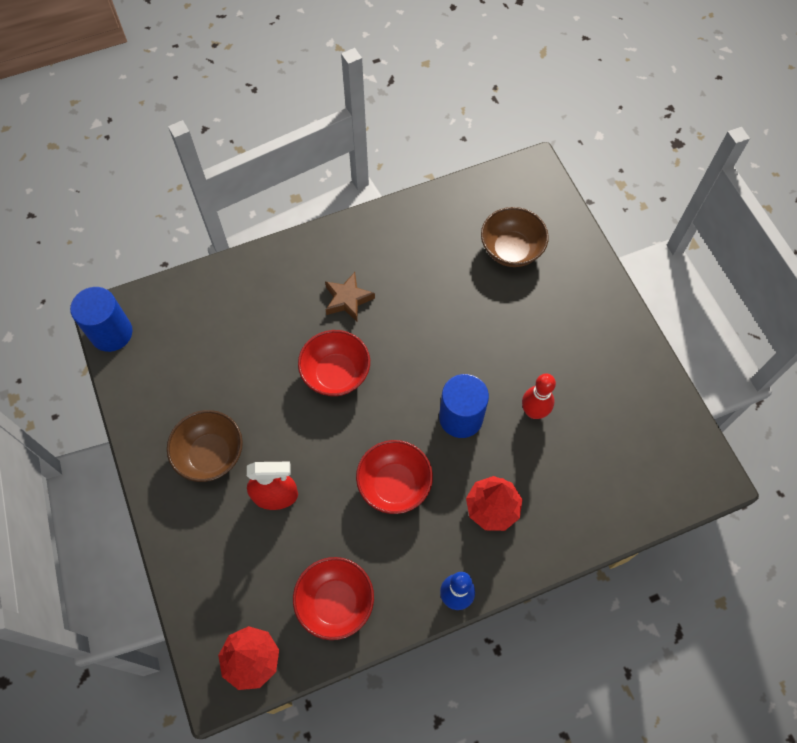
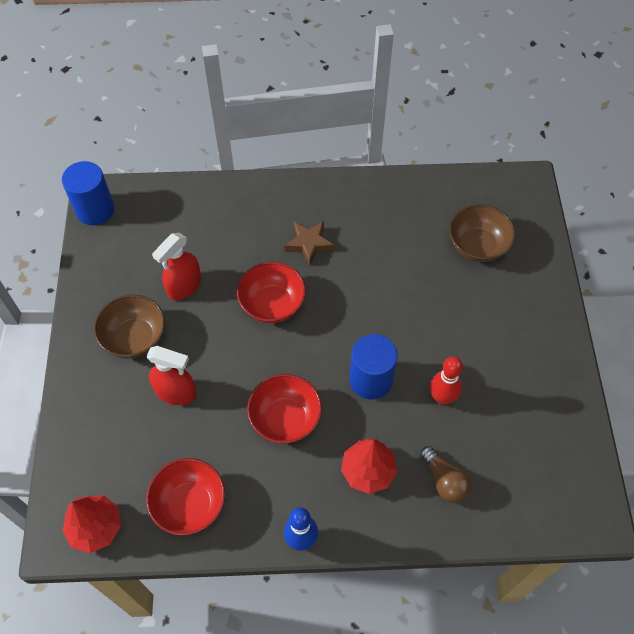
camera: 20 degrees right, 5 degrees down
none -> red spray bottle [152,233,201,301]
none -> brown light bulb [420,446,471,503]

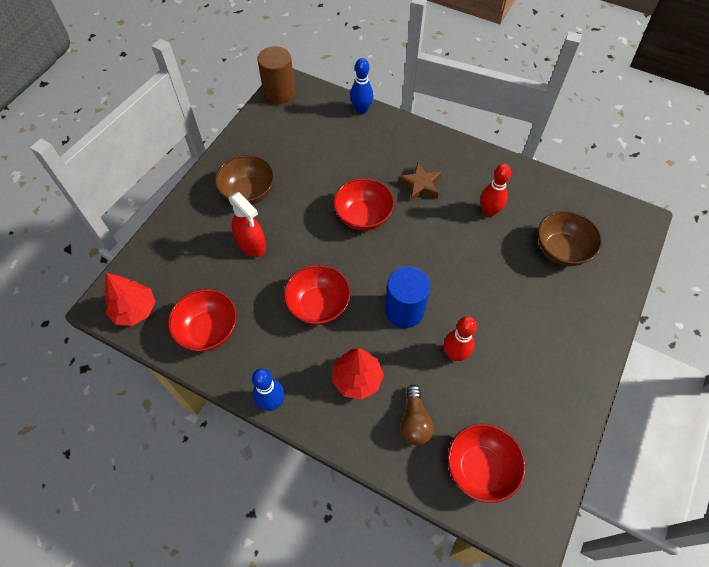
camera: 30 degrees right, 0 degrees up
blue cylinder [62,161,114,226] -> brown cylinder [257,46,295,104]
red spray bottle [152,233,201,301] -> none
none -> blue bowling pin [350,58,373,114]
none -> red bowl [448,424,526,503]
none -> red bowling pin [480,164,511,217]

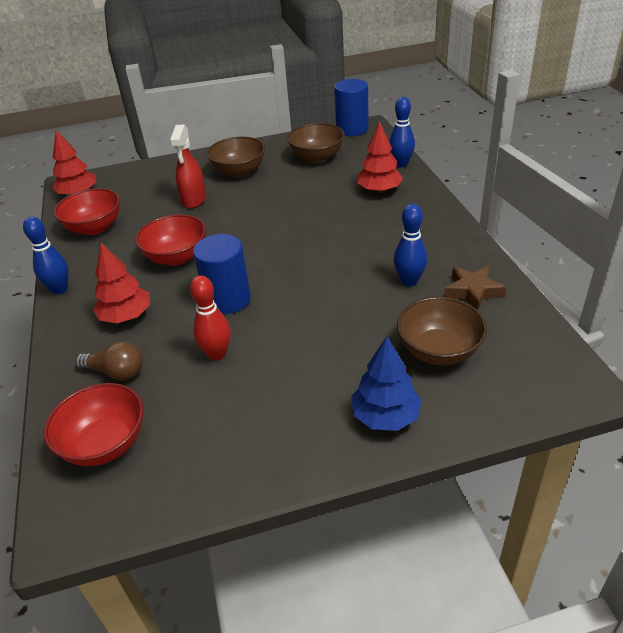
camera: 50 degrees right, 20 degrees down
brown cylinder [257,46,295,104] -> blue cylinder [334,79,369,136]
red bowl [333,178,394,231] -> none
brown star [398,162,442,201] -> brown star moved to [444,266,507,310]
brown light bulb [401,385,434,445] -> brown light bulb turned 120 degrees counterclockwise [75,341,143,381]
red bowling pin [480,164,511,217] -> blue bowling pin [394,204,427,286]
none -> brown bowl [287,123,345,163]
none -> blue tree [351,337,422,431]
none -> red tree [357,121,403,193]

